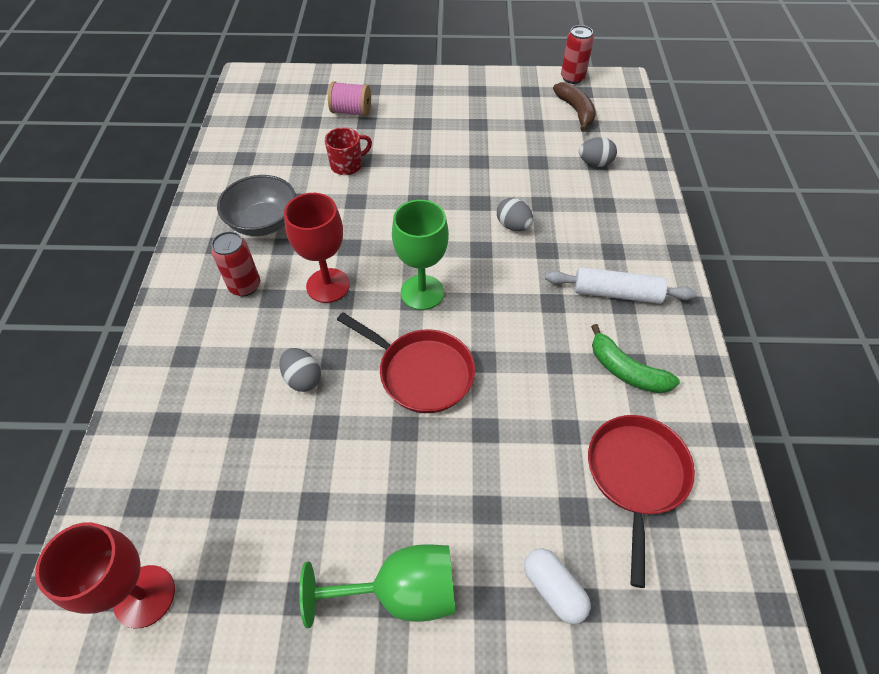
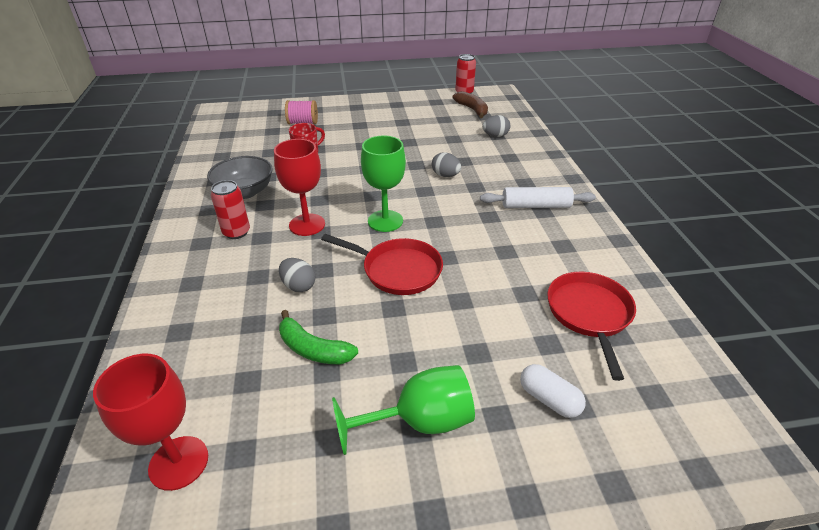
camera: 10 degrees left, 15 degrees down
green banana [591,324,680,394] -> green banana moved to [279,310,358,364]

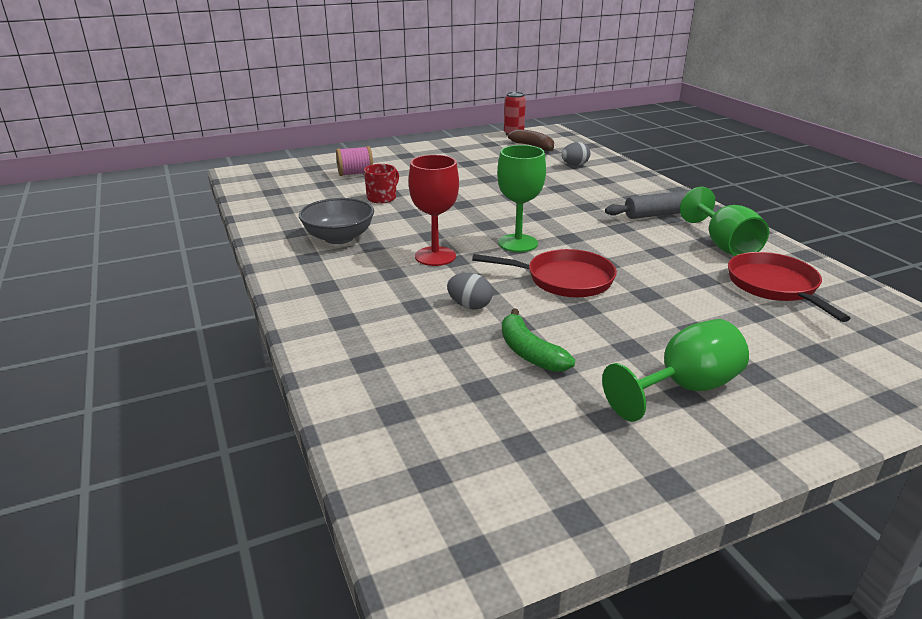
camera: 15 degrees left, 10 degrees down
red goblet [93,354,208,491] -> none
red can [211,180,250,239] -> none
green banana [279,310,358,364] -> green banana turned 45 degrees clockwise [502,308,575,372]
grey egg [432,152,461,177] -> none
white rolling pin [480,187,596,208] -> grey rolling pin [605,190,716,219]
white capsule [520,364,586,418] -> none
none -> green goblet [680,187,769,256]

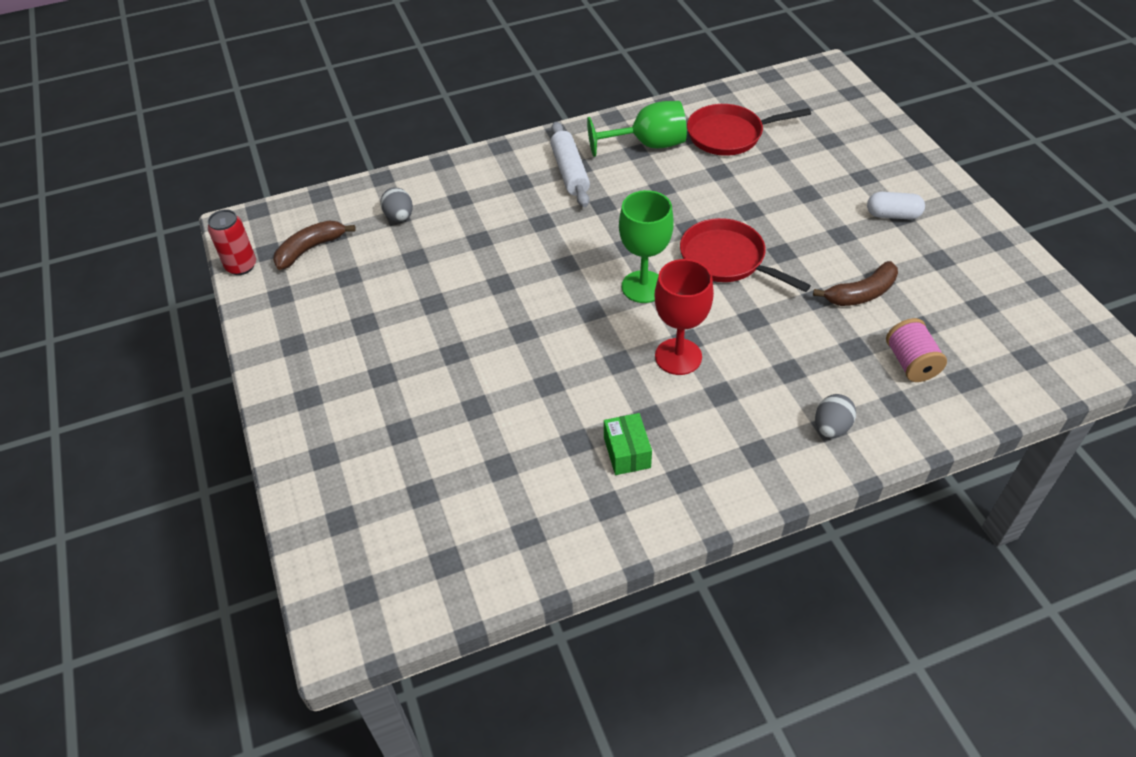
camera: 85 degrees left, 20 degrees up
grey bowl [299,198,374,244] -> green box [604,413,652,475]
pink spool [336,146,373,176] -> pink spool moved to [886,318,947,382]
red mug [364,164,399,204] -> none
grey egg [447,273,493,310] -> grey egg moved to [815,394,856,438]
red pan [472,249,617,297] -> red pan turned 60 degrees counterclockwise [680,218,811,292]
green banana [502,308,575,372] -> brown banana [813,261,898,306]
green goblet [602,319,749,422] -> white capsule [867,192,925,219]
grey rolling pin [605,190,716,219] -> white rolling pin [550,122,590,207]

